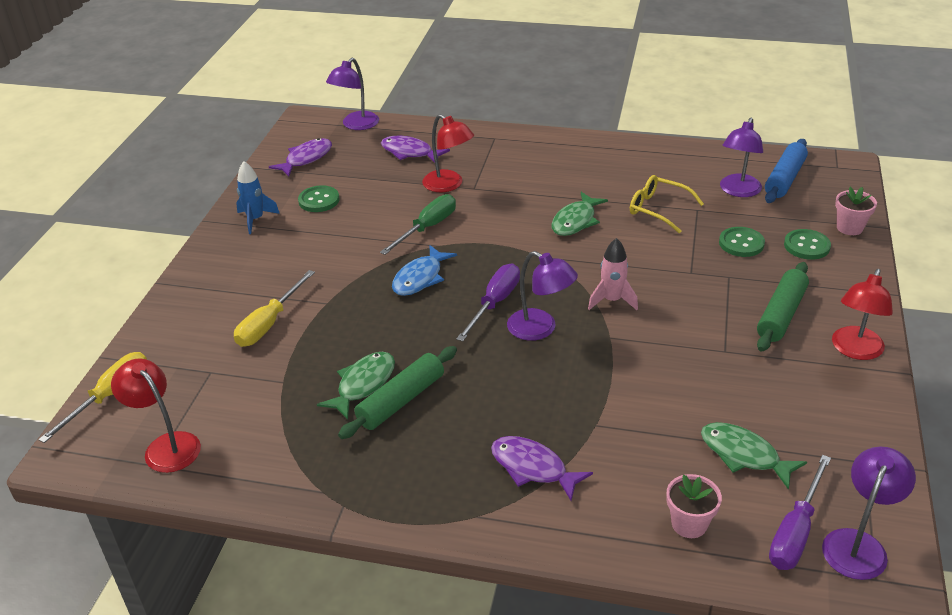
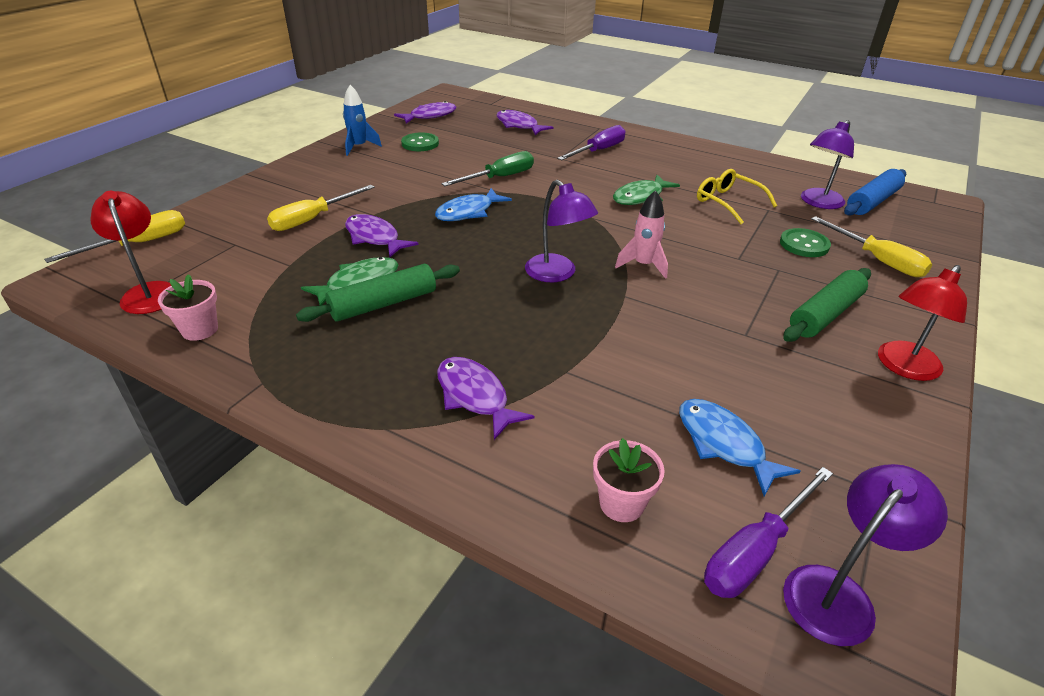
camera: 15 degrees right, 0 degrees up
purple lamp [326,58,379,130] -> none
red lamp [422,114,474,192] -> none
purple screwdriver [456,264,520,341] -> purple screwdriver moved to [557,125,625,160]
green fish [701,422,807,490] -> blue fish [679,399,801,497]
green button [784,229,831,260] -> yellow screwdriver [811,216,933,277]
pink flower pot [835,187,877,235] -> pink flower pot moved to [158,274,218,341]
none -> purple fish [345,214,418,257]

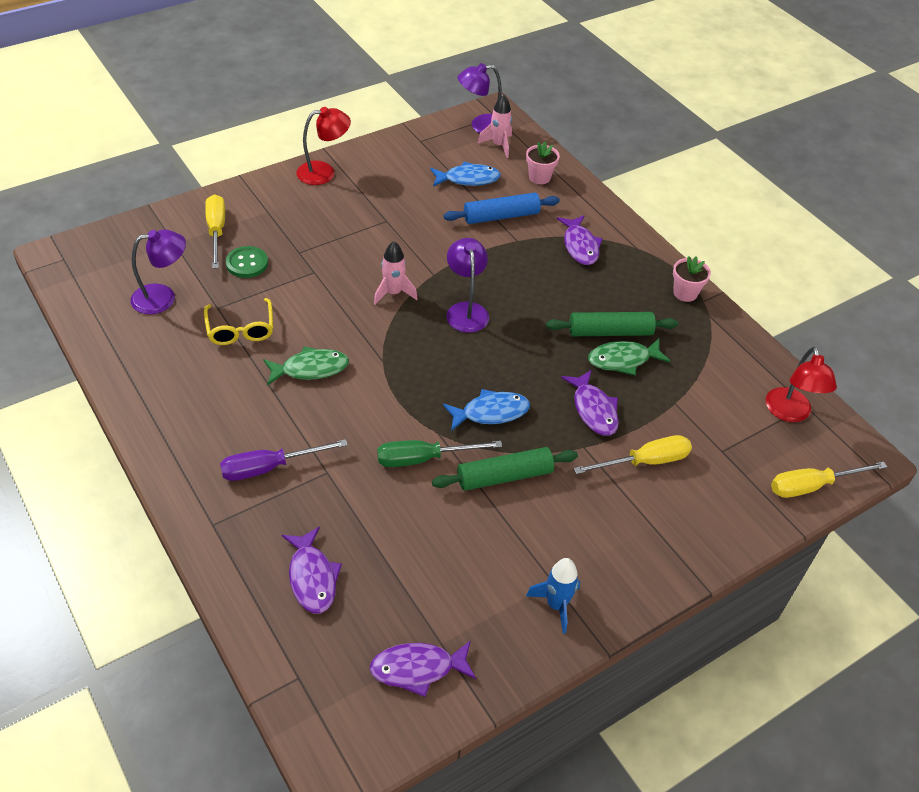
camera: 155 degrees left, 10 degrees up
pink flower pot [158,274,218,341] -> pink flower pot moved to [673,256,711,302]
green button [401,132,439,151] -> none
blue fish [679,399,801,497] -> blue fish turned 90 degrees counterclockwise [430,162,501,186]
purple screwdriver [704,467,833,598] -> pink rocket [478,94,512,158]
green rolling pin [783,268,871,342] -> green rolling pin moved to [432,447,578,491]
blue rolling pin [844,169,906,216] -> blue rolling pin moved to [444,193,560,224]

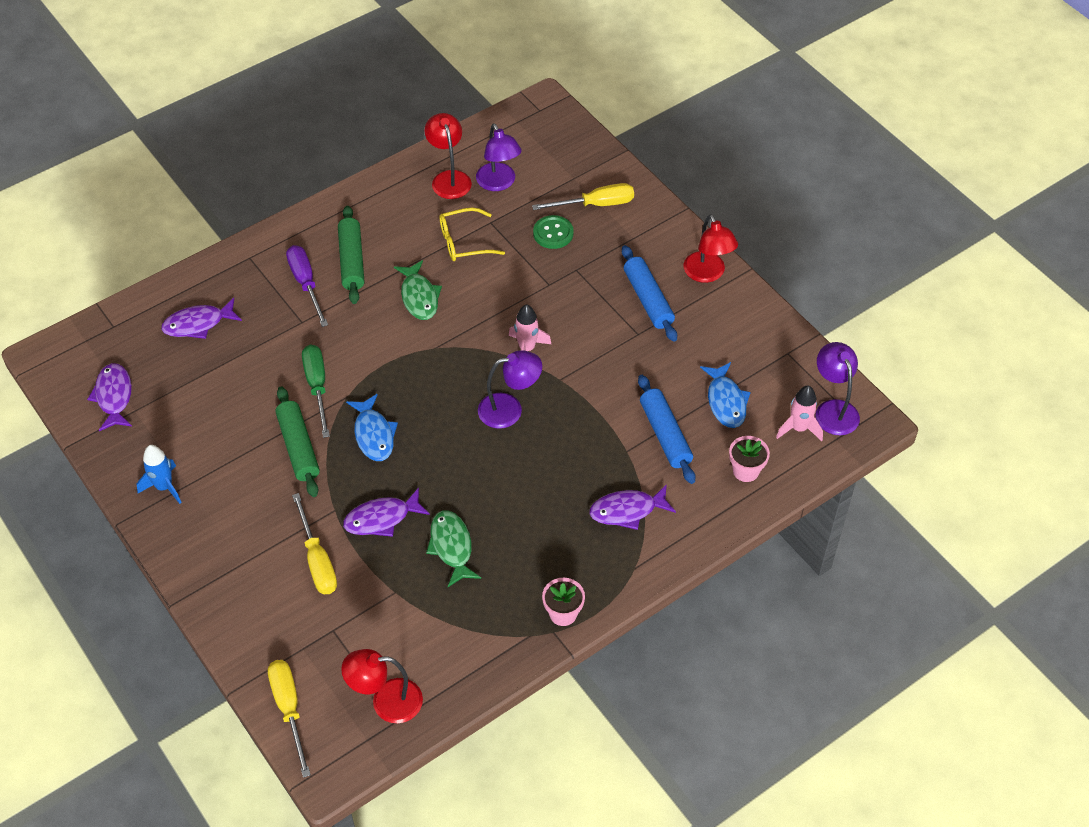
camera: 90 degrees right, 5 degrees up
green rolling pin [546,312,678,336] -> green rolling pin moved to [338,206,364,304]
none -> red lamp [425,113,472,199]
none -> blue rolling pin [622,245,677,342]

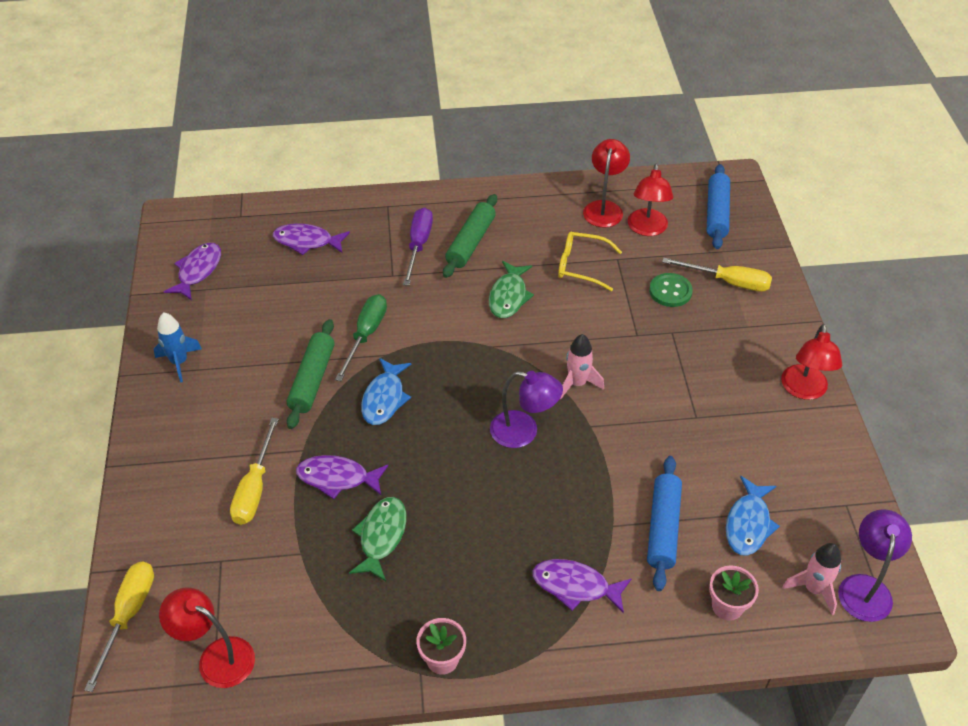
camera: 30 degrees right, 5 degrees down
purple lamp [476,123,522,191] -> red lamp [627,164,673,236]
blue rolling pin [622,245,677,342] -> blue rolling pin moved to [707,164,730,249]

